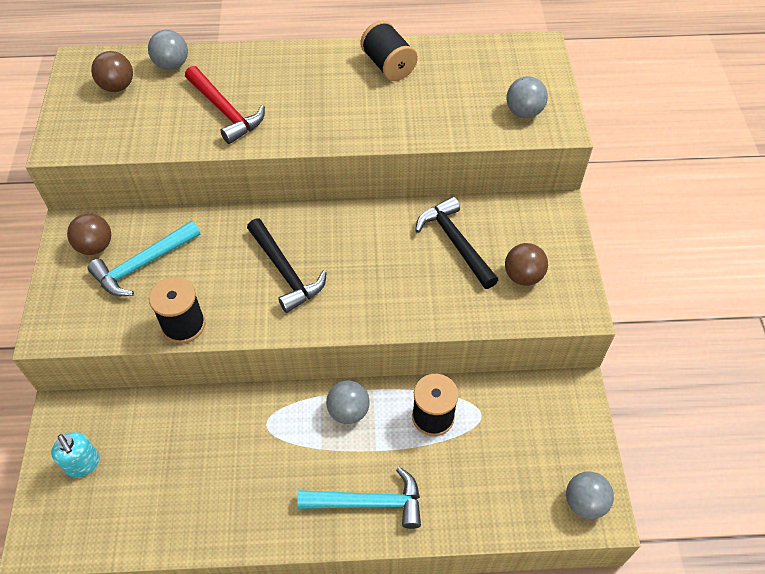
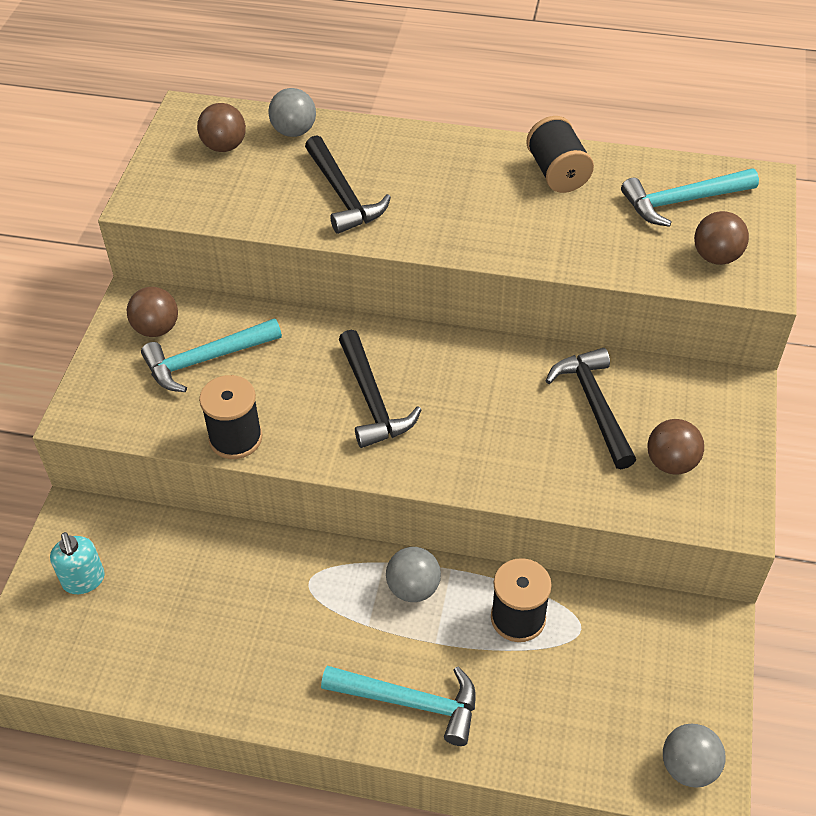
camera: 15 degrees right, 5 degrees down
red hammer [185,66,265,144] -> black hammer [305,135,391,234]
grey ball [506,76,548,118] -> brown ball [694,211,749,265]
none -> turquoise hammer [621,168,759,227]

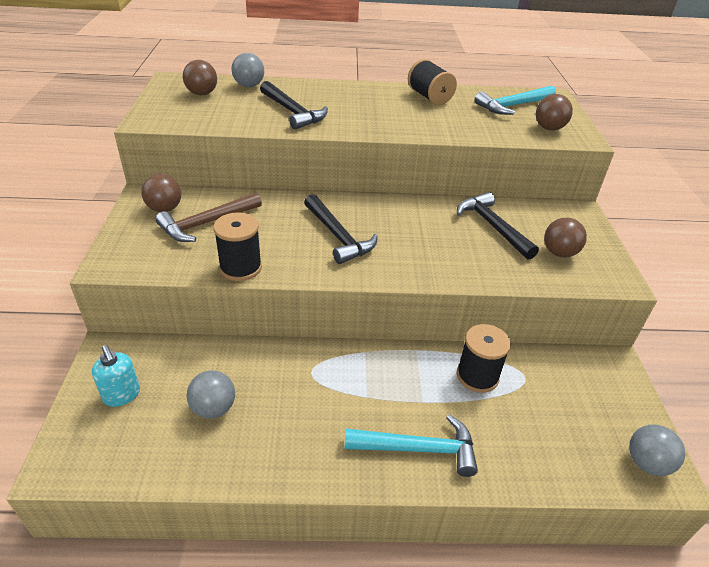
camera: 15 degrees left, 10 degrees down
turquoise hammer [141,318,282,392] -> brown hammer [155,192,262,242]
grey ball [386,547,441,602] -> grey ball moved to [187,370,235,419]

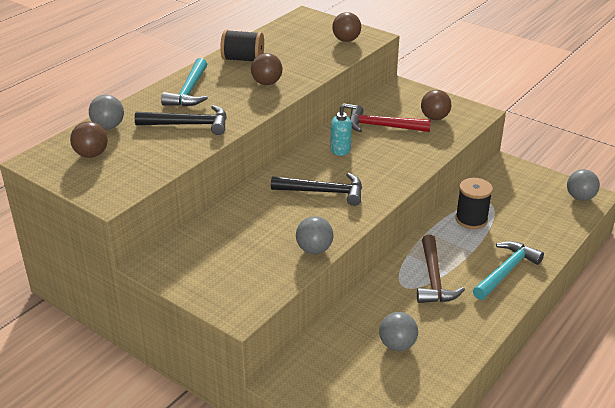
camera: 50 degrees left, 5 degrees down
turquoise soap dispenser [92,345,140,407] -> turquoise soap dispenser moved to [330,103,356,156]
brown ball [141,174,181,212] -> brown ball moved to [251,53,282,85]
brown hammer [155,192,262,242] -> brown hammer moved to [417,235,465,303]
black spool [213,213,262,281] -> grey ball [296,216,333,254]
black hammer [457,192,539,260] -> red hammer [350,105,431,132]
turquoise hammer [475,85,556,115] -> turquoise hammer moved to [161,58,208,107]

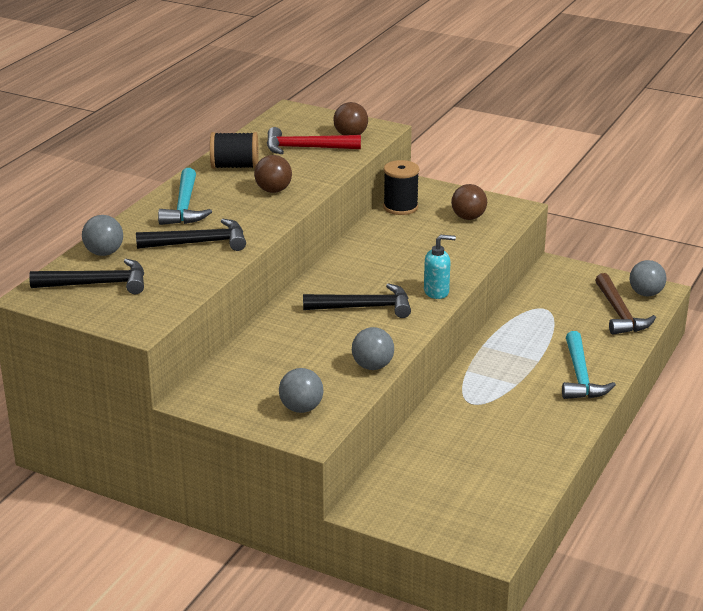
camera: 10 degrees left, 5 degrees down
brown ball [70,121,108,158] -> black hammer [29,259,144,294]
turquoise soap dispenser [330,103,356,156] -> turquoise soap dispenser moved to [424,235,456,299]
red hammer [350,105,431,132] -> red hammer moved to [267,127,361,154]
grey ball [379,312,418,351] -> grey ball moved to [279,368,324,413]
brown hammer [417,235,465,303] -> brown hammer moved to [595,273,656,335]
black spool [455,178,493,229] -> black spool moved to [383,160,419,215]
turquoise hammer [473,241,544,300] -> turquoise hammer turned 150 degrees clockwise [562,331,616,399]

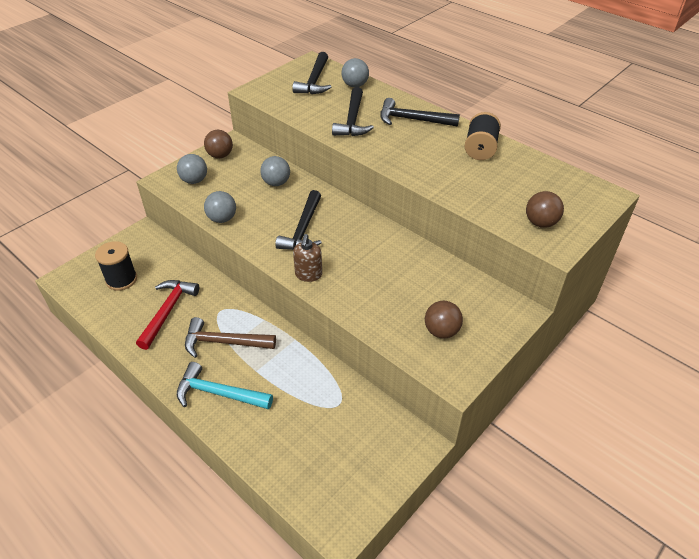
camera: 105 degrees right, 15 degrees up
turquoise hammer [158,168,212,225] -> black hammer [380,98,460,127]
brown ball [254,155,292,193] -> brown ball moved to [204,130,233,158]
red hammer [267,127,361,154] -> red hammer moved to [136,280,199,350]
black spool [383,160,419,215] -> black spool moved to [95,241,137,291]
turquoise soap dispenser [424,235,456,299] -> brown soap dispenser [293,234,322,282]
brown hammer [595,273,656,335] -> brown hammer moved to [185,317,276,358]
grey ball [629,260,666,296] -> grey ball moved to [260,156,290,186]

